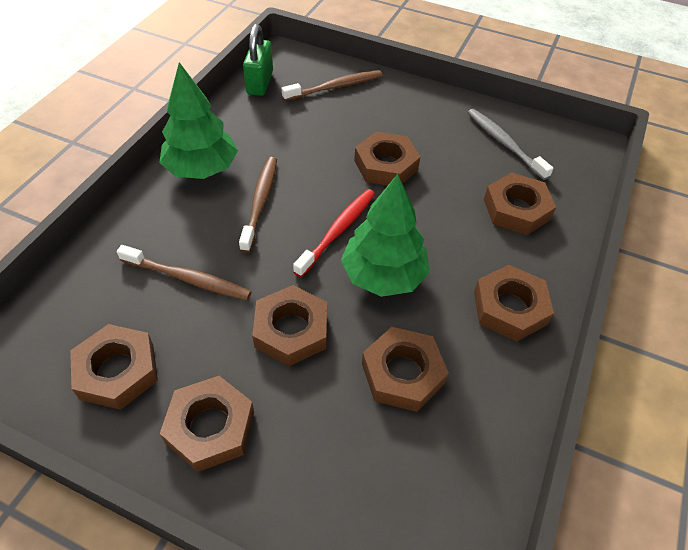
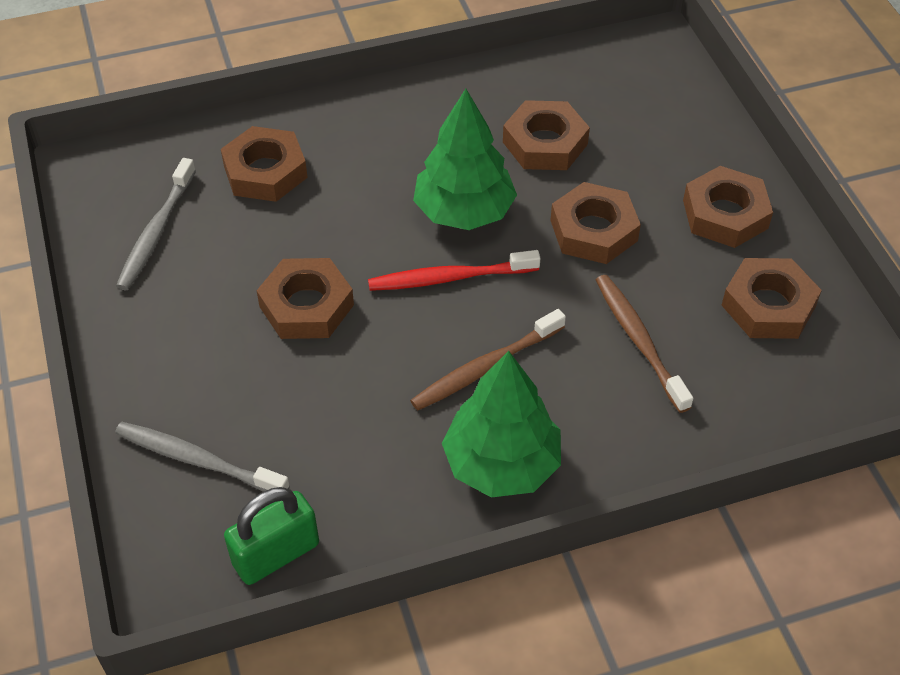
camera: 130 degrees left, 0 degrees up
brown toothbrush [282,70,382,101] -> grey toothbrush [115,422,290,492]
brown nut [474,265,554,342] -> none

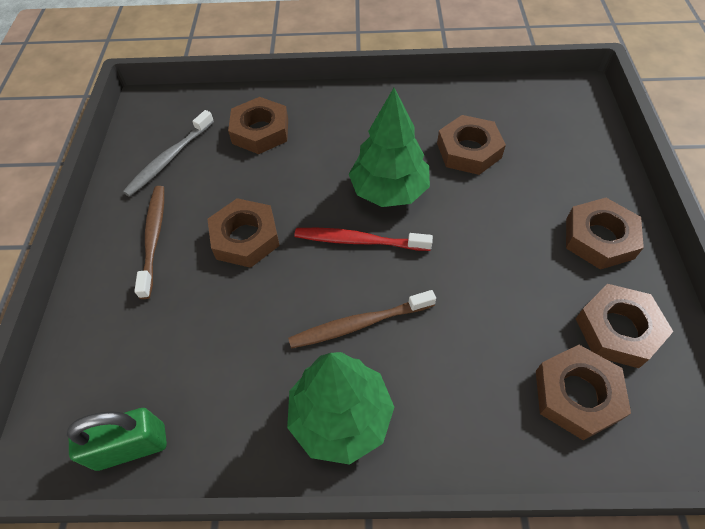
camera: 20 degrees right, 5 degrees up
grey toothbrush [115,422,290,492] -> none
brown nut [550,182,641,264] -> brown nut moved to [536,345,631,440]
brown toothbrush [596,275,693,413] -> brown toothbrush moved to [134,186,164,299]

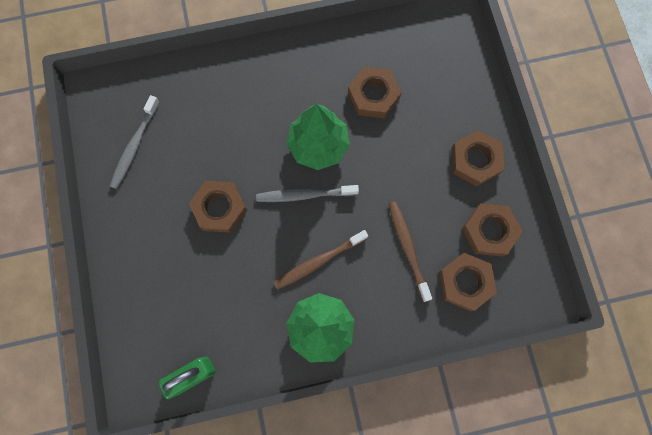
camera: 15 degrees left, 20 degrees up
brown toothbrush [134,186,164,299] -> brown toothbrush moved to [389,201,432,302]
brown nut [228,97,288,154] -> none
red toothbrush [294,228,433,251] -> grey toothbrush [256,185,359,202]

